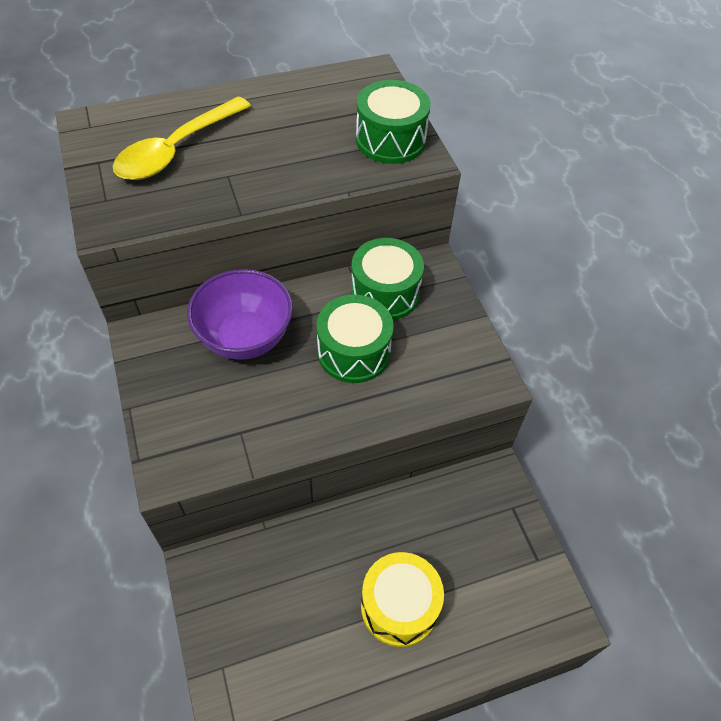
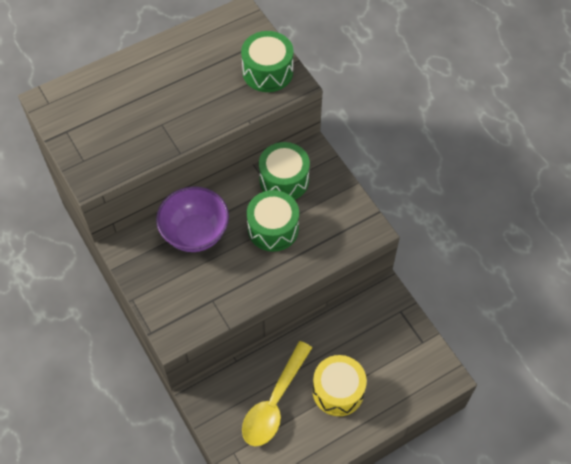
camera: 10 degrees left, 5 degrees up
yellow spoon [113,97,251,180] -> yellow spoon moved to [242,341,312,446]

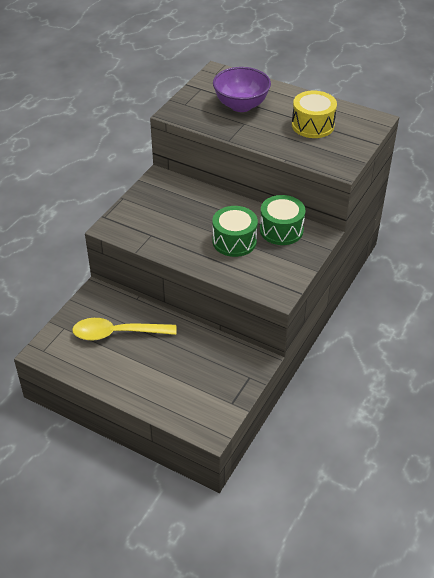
camera: 60 degrees right, 15 degrees down
purple bowl [156,186,229,252] -> purple bowl moved to [213,67,271,112]
green drum [241,31,294,92] -> none
yellow drum [312,355,367,416] -> yellow drum moved to [292,91,337,138]

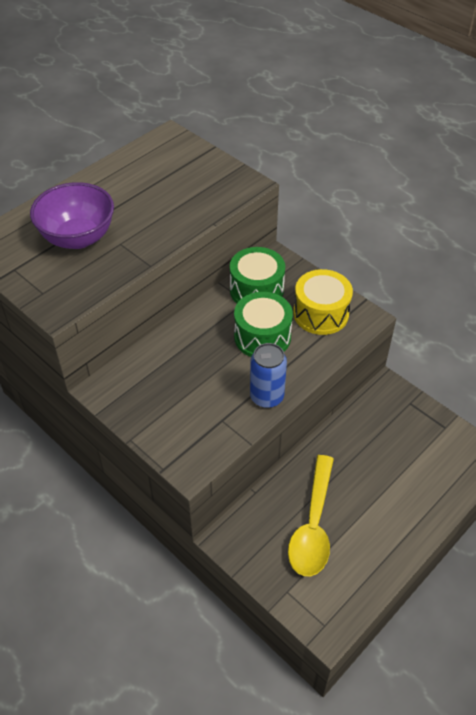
camera: 75 degrees left, 5 degrees up
yellow drum [292,91,337,138] -> yellow drum moved to [293,269,353,335]
none -> blue can [250,343,287,408]

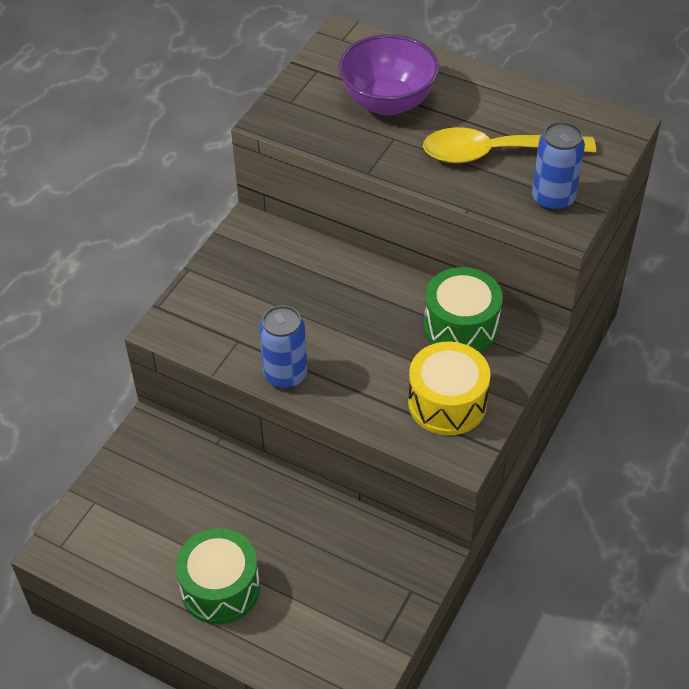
camera: 75 degrees right, 0 degrees up
green drum [234,292,293,357] -> green drum moved to [176,528,260,624]
yellow spoon [288,455,334,576] -> yellow spoon moved to [423,127,596,163]
none -> blue can [532,122,585,211]

